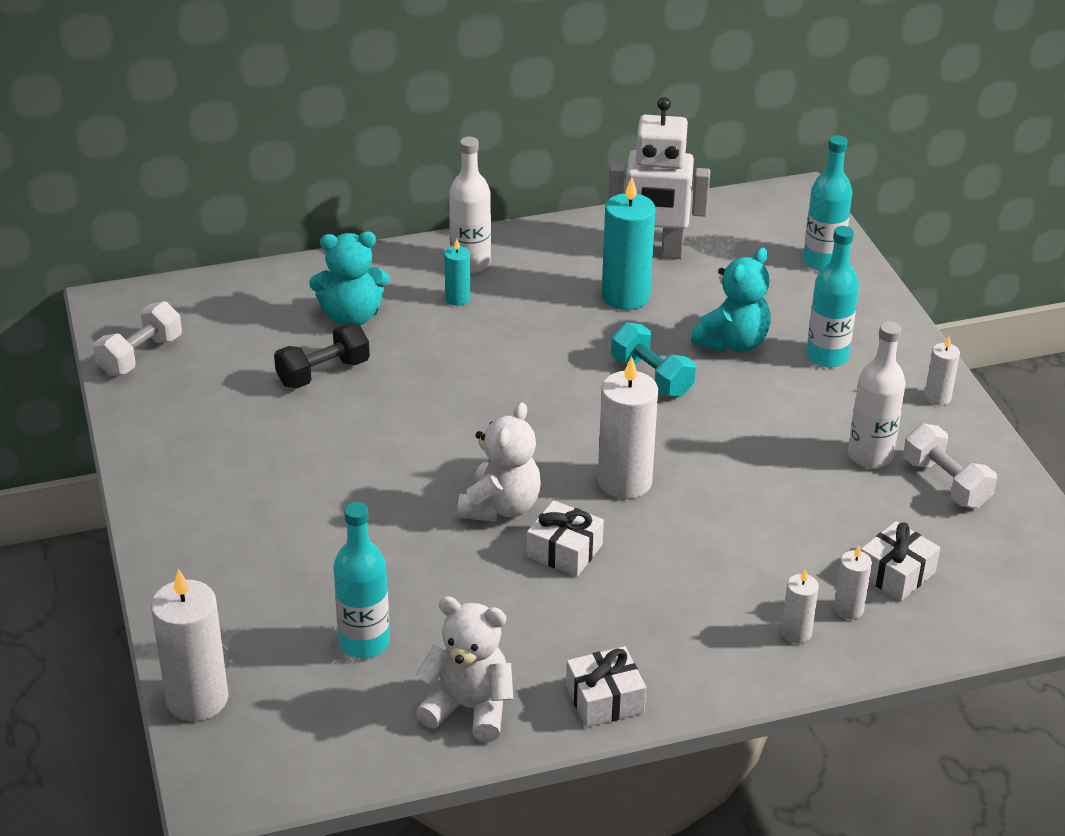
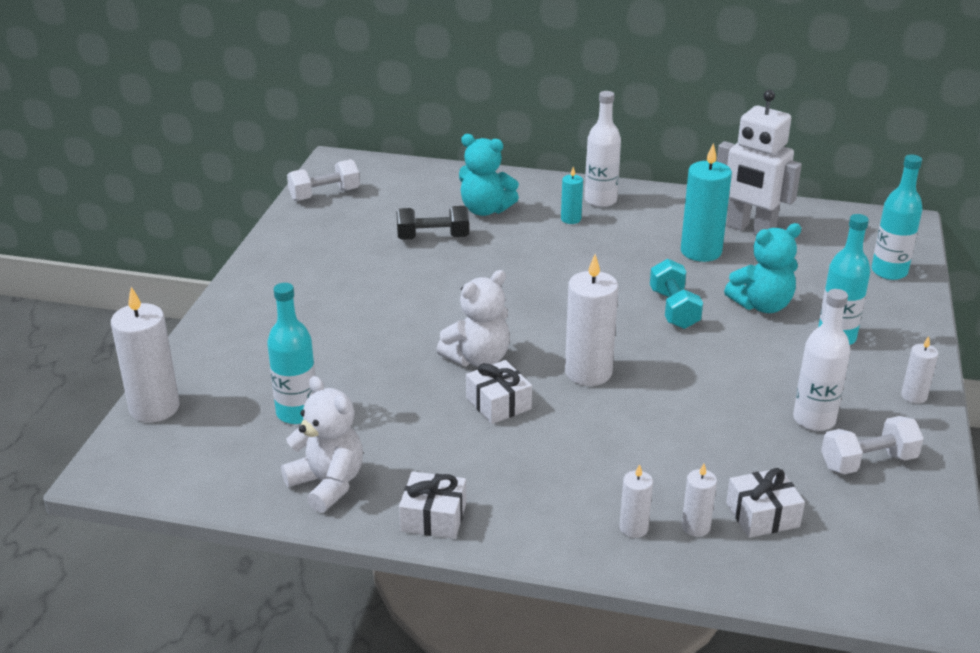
camera: 30 degrees right, 5 degrees down
white dumbbell [903,423,997,508] -> white dumbbell turned 75 degrees clockwise [821,416,924,474]

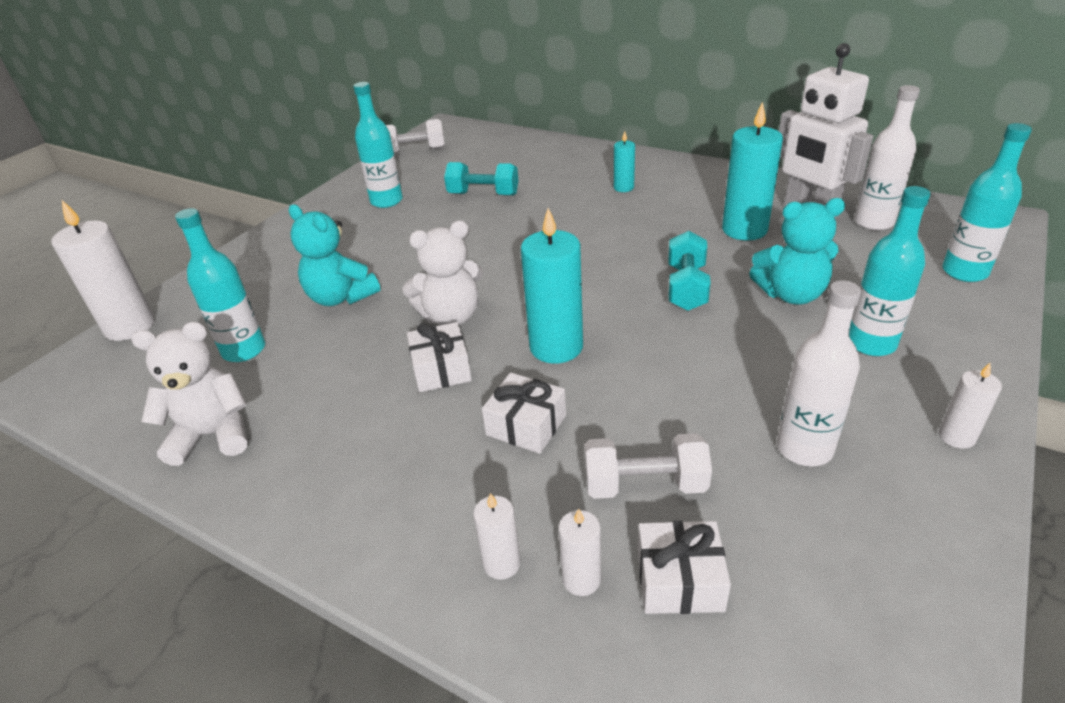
camera: 20 degrees right, 5 degrees up
white teddy bear [281,376,363,513] -> white teddy bear turned 75 degrees counterclockwise [131,322,247,466]
black dumbbell [396,206,469,240] -> turquoise dumbbell [444,162,518,196]
white gift [399,471,466,539] -> white gift moved to [482,373,566,454]
turquoise teddy bear [459,134,519,216] -> turquoise teddy bear moved to [289,204,381,306]
white candle [565,254,618,386] -> turquoise candle [521,208,583,363]
white bottle [585,91,621,207] -> white bottle moved to [854,85,920,231]
white dumbbell [821,416,924,474] -> white dumbbell moved to [584,433,712,499]
none -> turquoise bottle [353,82,403,208]

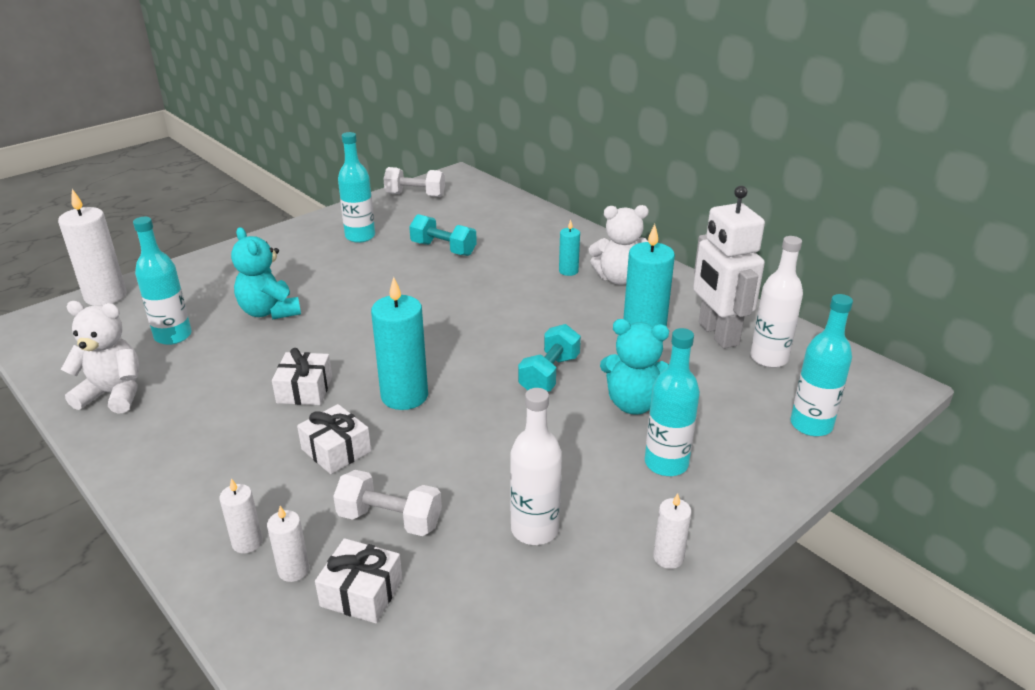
camera: 15 degrees right, 5 degrees down
white teddy bear [402,220,483,325] -> white teddy bear moved to [589,205,649,285]

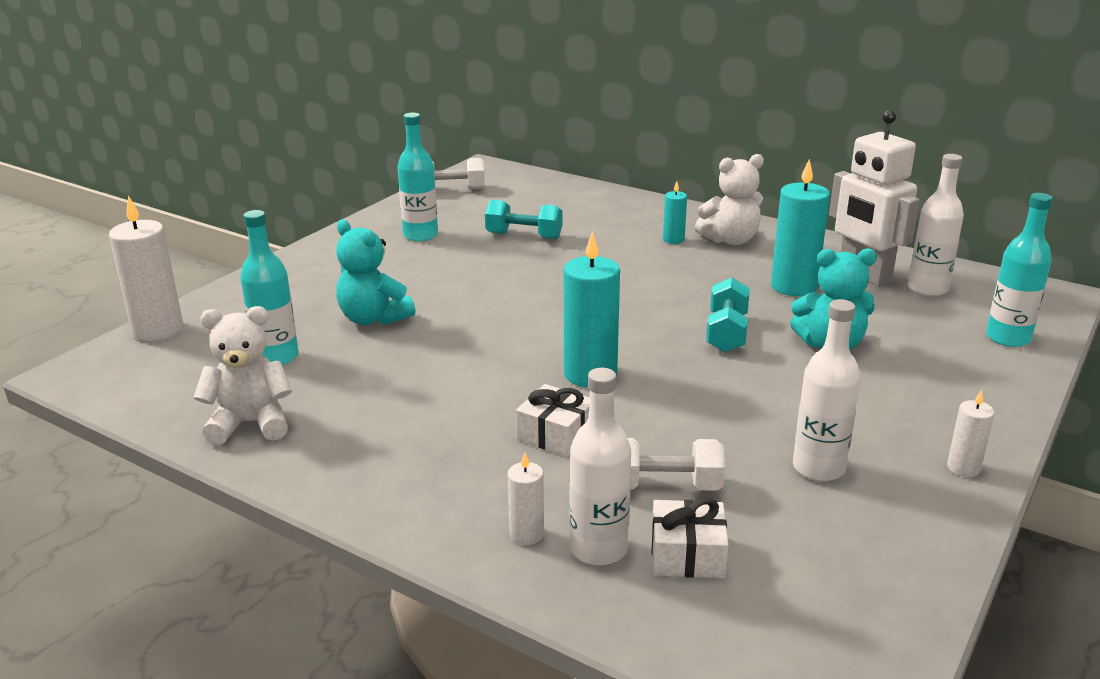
camera: 15 degrees left, 5 degrees down
white candle [267,506,309,582] -> white bottle [570,368,631,566]
white gift [272,348,332,405] -> none
turquoise bottle [645,328,700,476] -> none

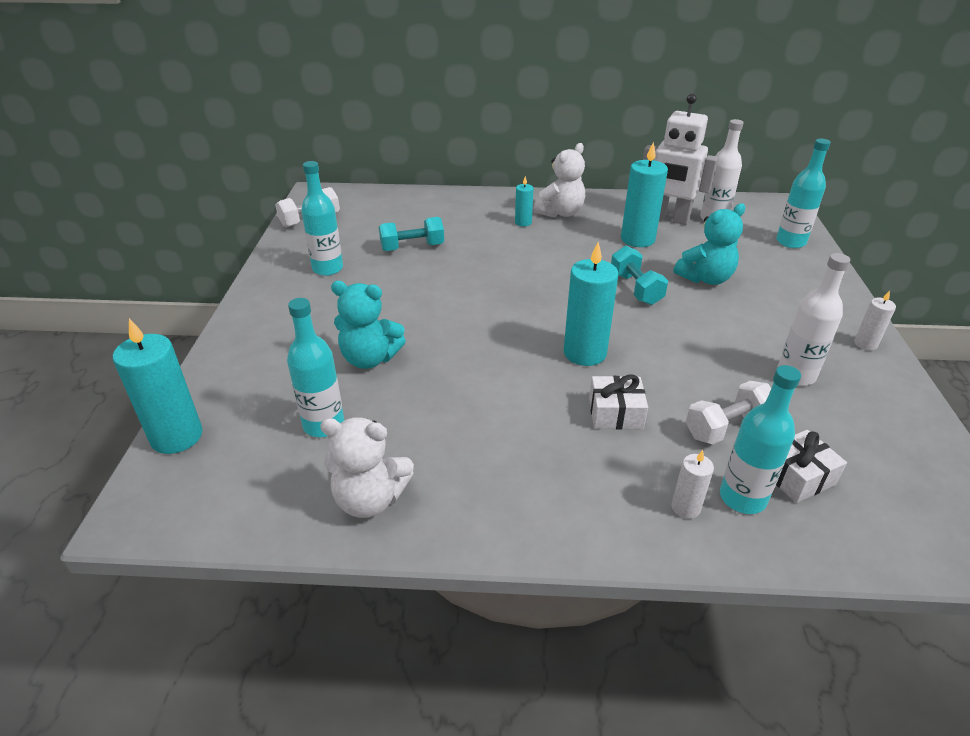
camera: 30 degrees left, 10 degrees up
white candle [109,195,183,341] -> turquoise candle [113,318,203,454]
white teddy bear [193,306,292,445] -> white teddy bear turned 135 degrees counterclockwise [320,417,414,518]
white bottle [570,368,631,566] -> turquoise bottle [720,365,801,514]

